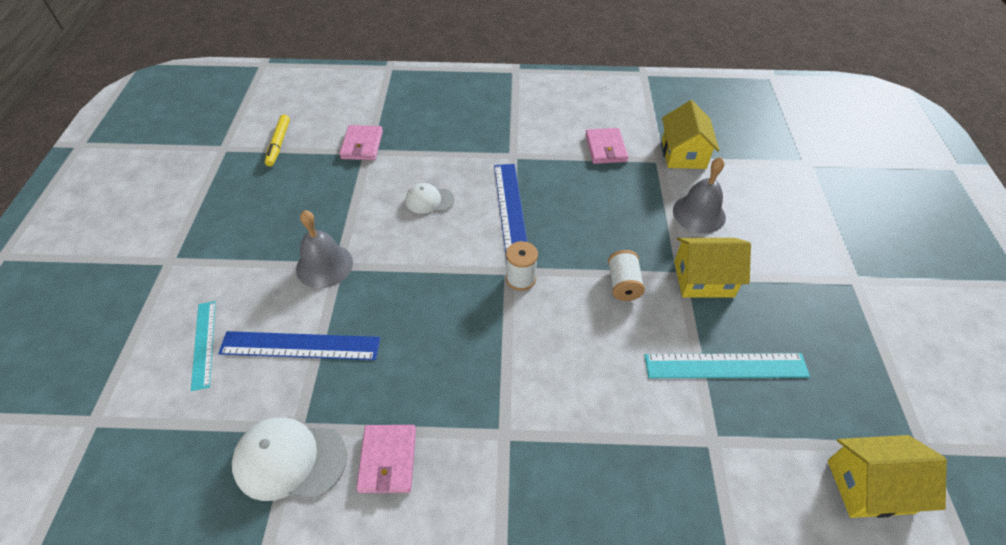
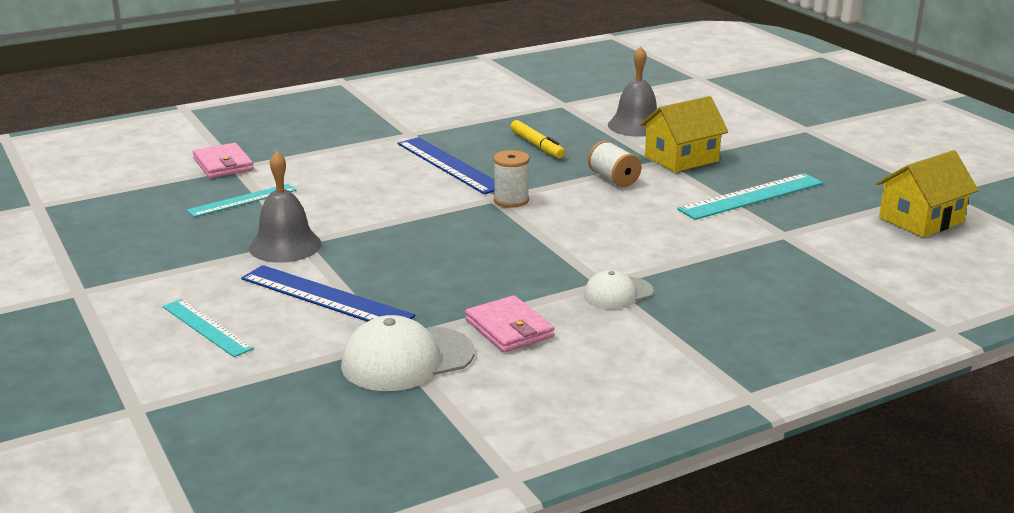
camera: 30 degrees left, 25 degrees down
blue ruler [218,331,380,360] -> blue ruler turned 60 degrees clockwise [241,265,415,322]
yellow marker [265,114,290,166] -> yellow marker moved to [510,120,565,158]
white cap [406,183,454,214] -> white cap moved to [583,270,654,309]
pink wallet [585,128,629,164] -> none
yellow house [662,100,719,169] -> none
none -> turquoise ruler [187,184,296,217]

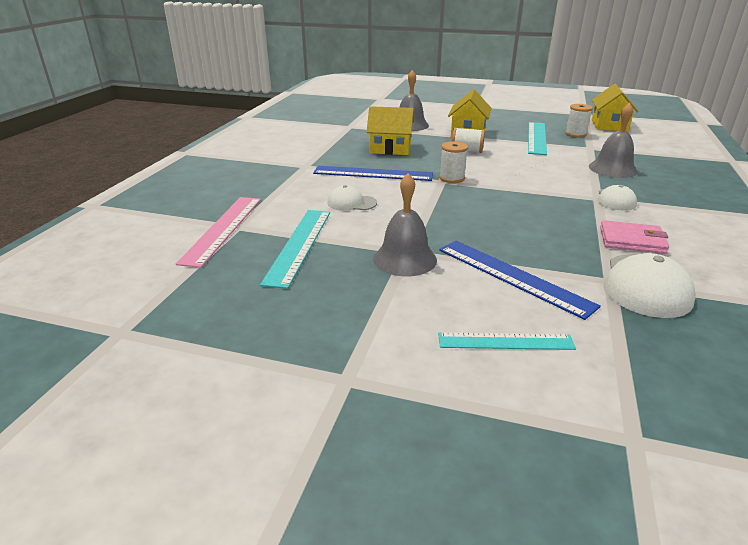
camera: 45 degrees left, 5 degrees up
turquoise ruler [187,184,296,217] -> turquoise ruler [260,210,330,289], size x1.53
pink wallet [193,143,254,178] -> pink ruler [176,197,261,268]
blue ruler [241,265,415,322] -> blue ruler turned 60 degrees clockwise [439,241,601,320]
yellow marker [510,120,565,158] -> yellow house [367,106,414,155]
none -> white cap [327,185,377,211]
none -> white spool [565,104,593,138]
none -> grey bell [589,103,638,178]

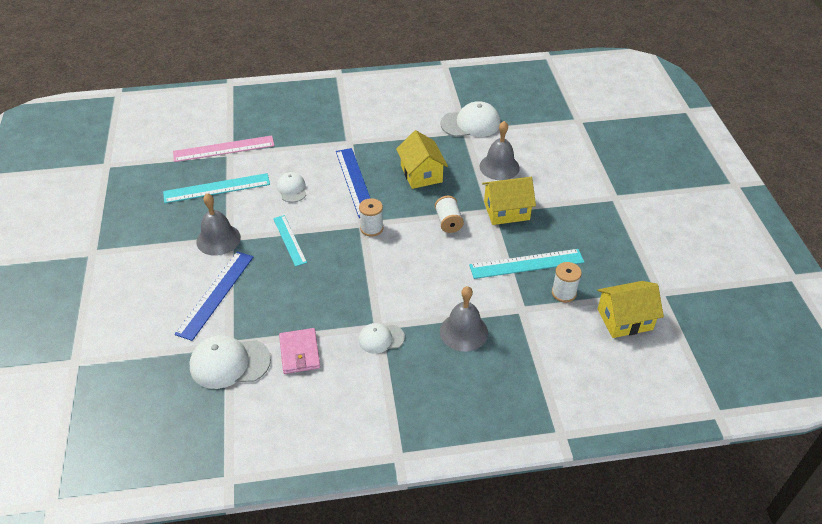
camera: 65 degrees right, 15 degrees up
turquoise ruler [438,333,576,350] -> turquoise ruler moved to [273,215,307,267]
none -> white cap [440,101,501,137]

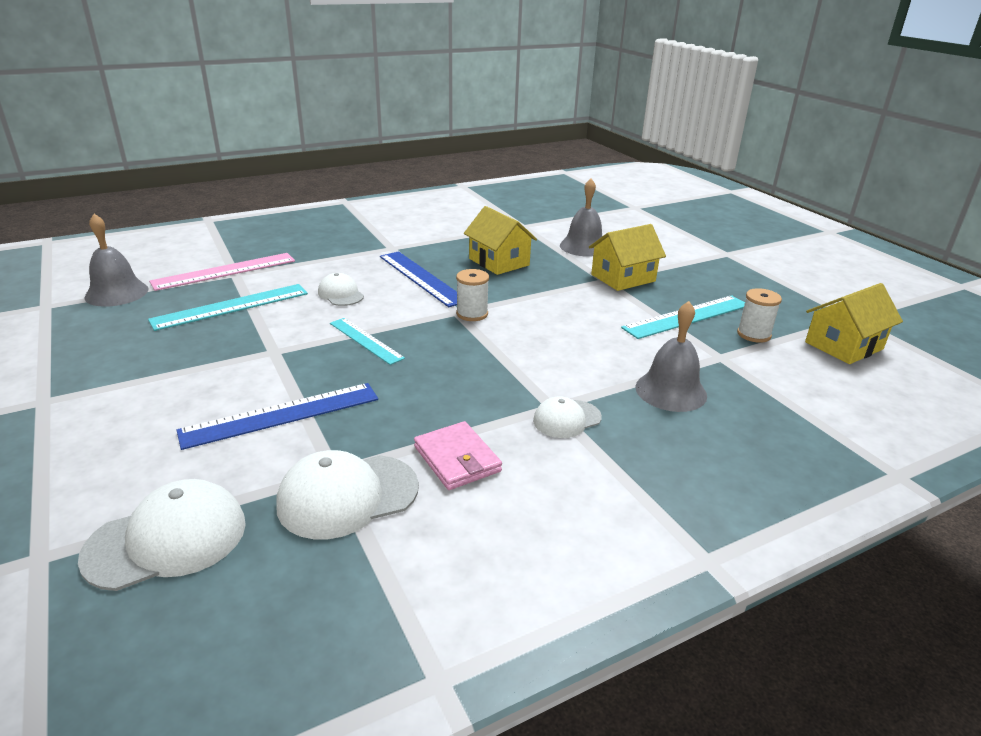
camera: 20 degrees left, 15 degrees down
blue ruler [175,251,253,341] -> blue ruler turned 60 degrees clockwise [177,383,378,450]
grey bell [196,193,241,256] -> grey bell moved to [84,214,148,307]
white spool [435,196,464,233] -> none
white cap [440,101,501,137] -> white cap moved to [78,479,246,591]

